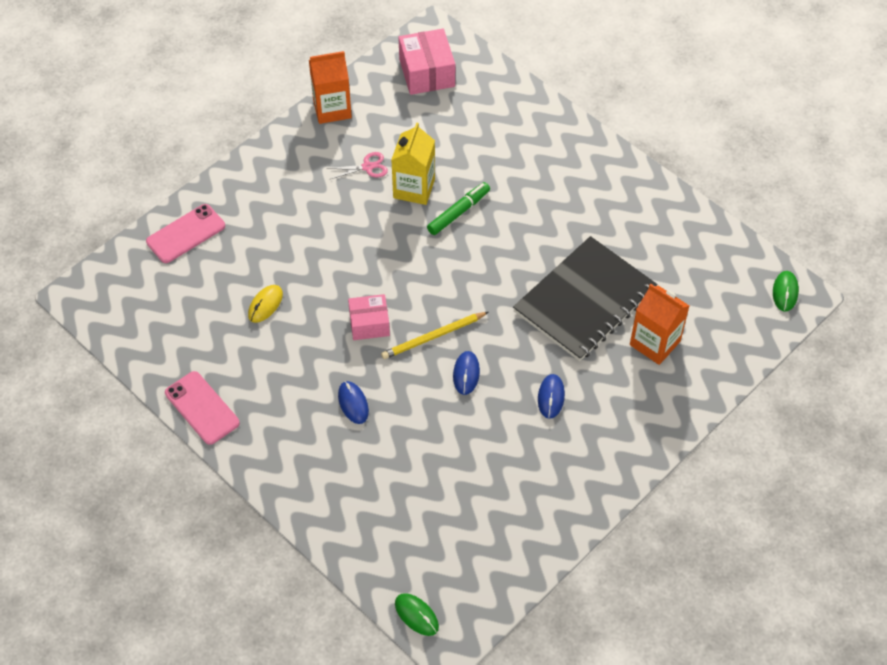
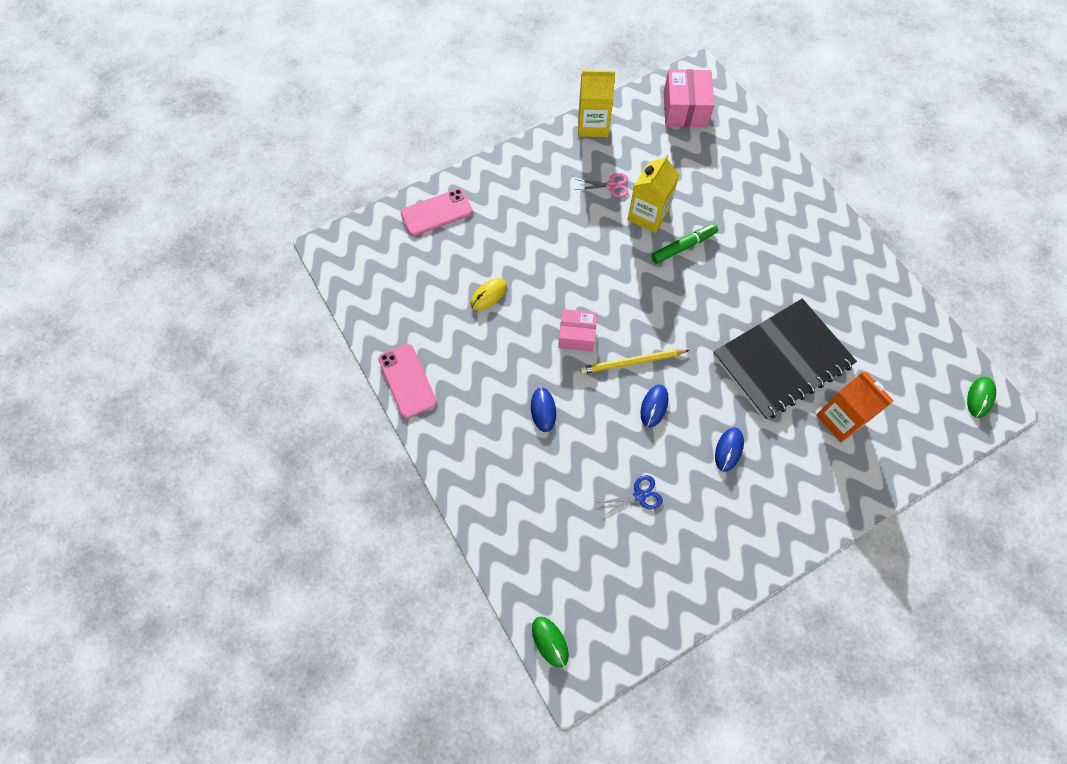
camera: 15 degrees right, 10 degrees up
orange carton [309,51,352,124] -> yellow carton [578,70,615,137]
none -> blue scissors [598,475,663,517]

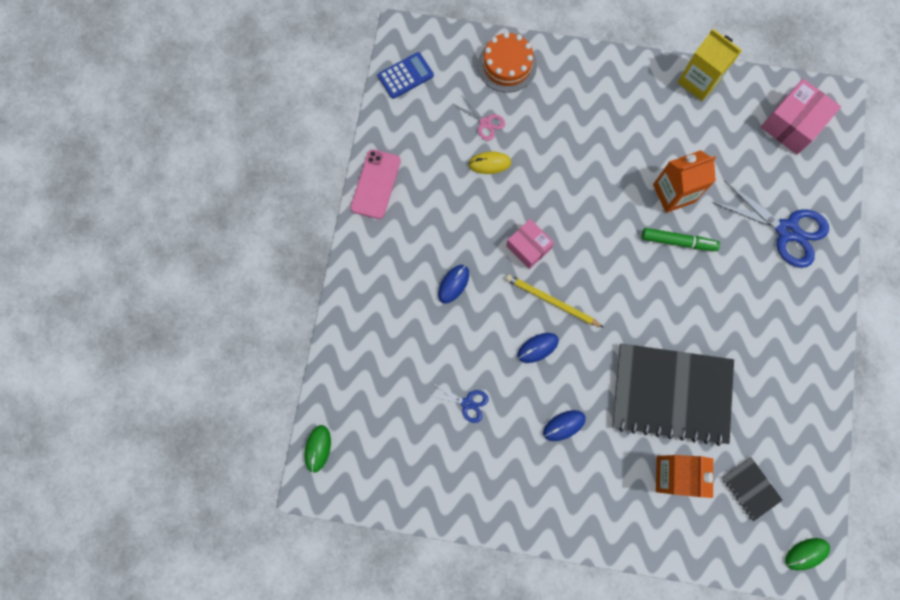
camera: 40 degrees right, 10 degrees up
pink phone [400,189,473,236] -> orange cake [478,32,537,92]
pink scissors [575,173,629,198] -> pink scissors moved to [454,95,505,141]
yellow carton [627,154,679,233] -> orange carton [653,150,716,213]
none -> blue calculator [378,52,434,99]
none -> blue scissors [711,180,829,268]
none -> black notebook [722,457,783,521]

